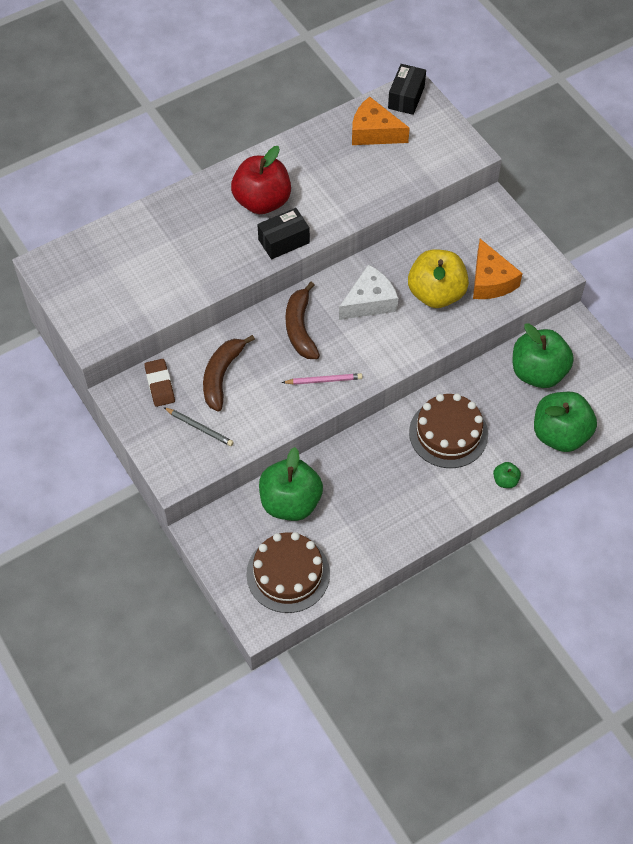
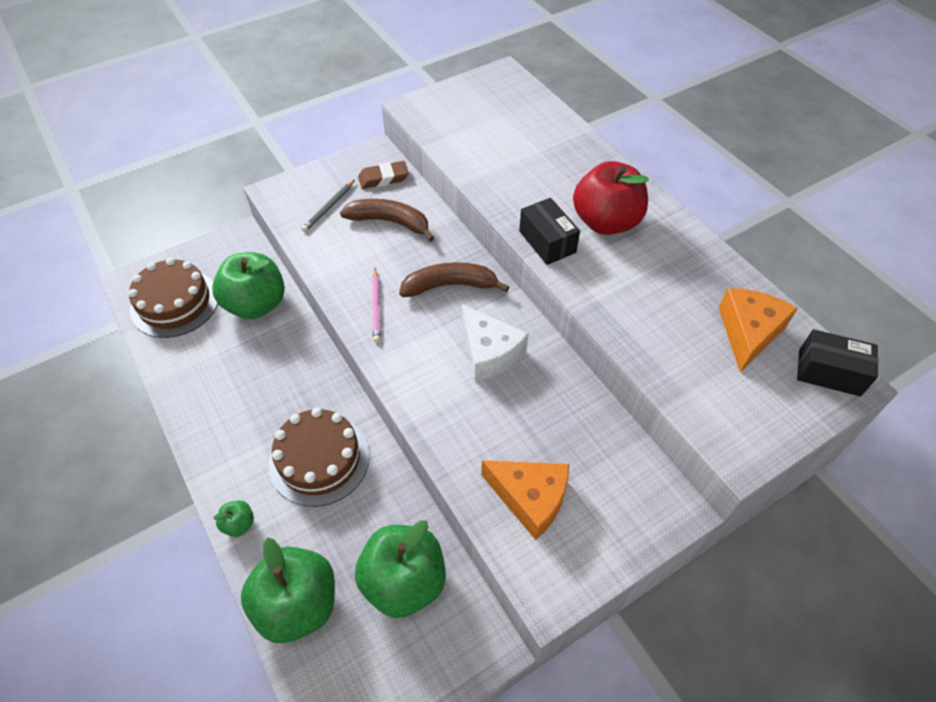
camera: 90 degrees right, 5 degrees down
yellow apple [408,249,469,308] -> none
orange cheese [473,239,523,299] -> orange cheese turned 135 degrees counterclockwise [481,460,569,540]

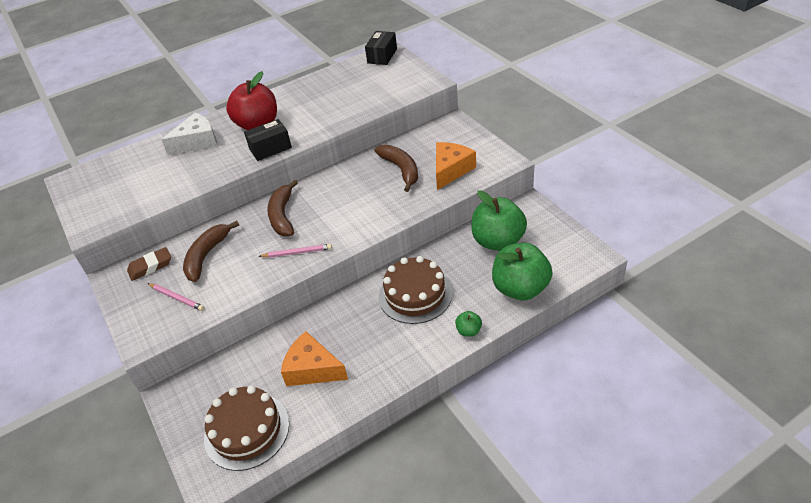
camera: 85 degrees left, 10 degrees down
green apple [212,252,285,319] -> none
grey pencil [301,180,355,232] -> pink pencil [148,283,205,311]
brown eraser [358,161,409,189] -> brown eraser turned 75 degrees clockwise [127,247,171,281]
white cheese [462,304,529,381] -> white cheese moved to [161,113,217,155]
orange cheese [719,288,798,372] -> orange cheese moved to [281,331,348,386]
none -> brown banana [374,145,418,192]

